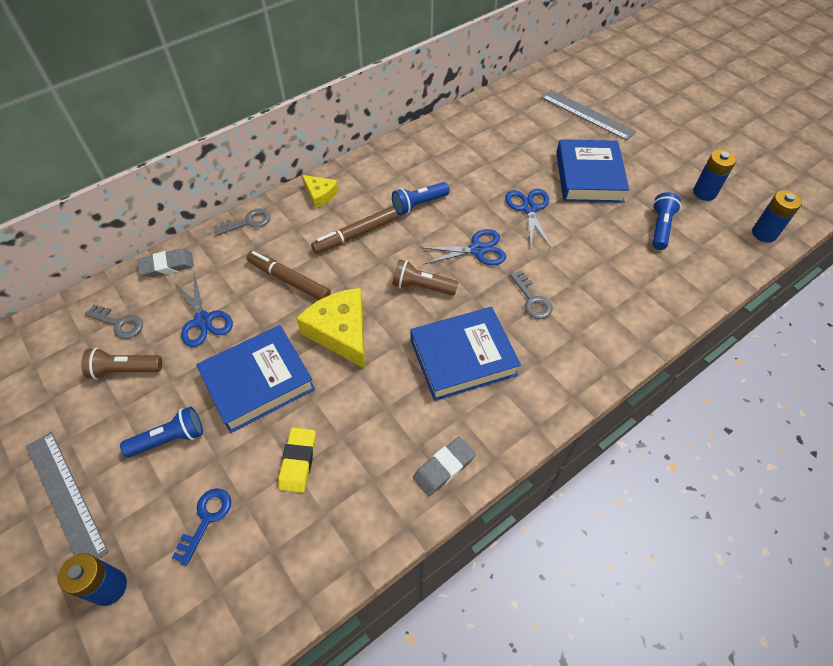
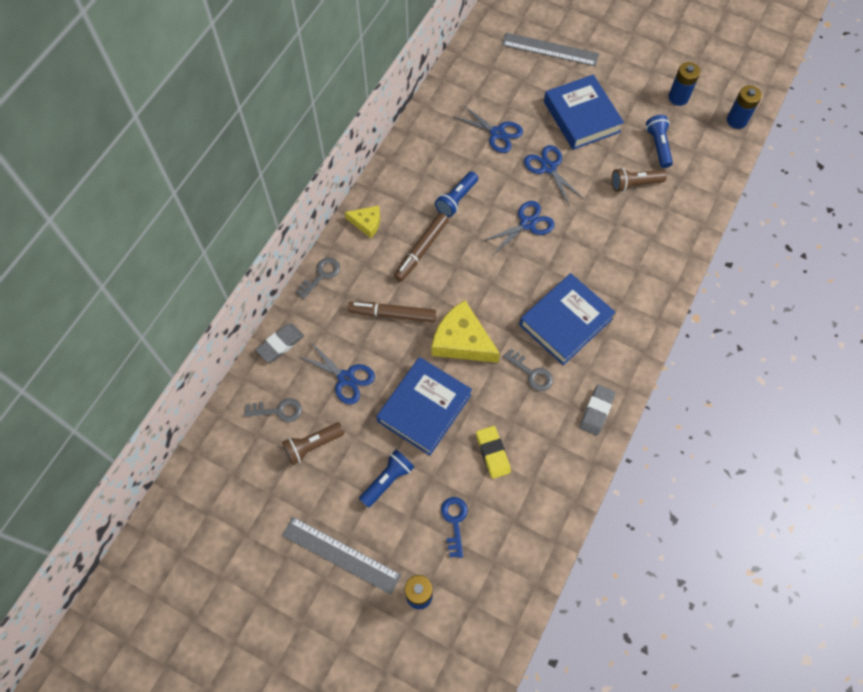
camera: 25 degrees left, 10 degrees up
brown flashlight [393,259,458,295] -> brown flashlight moved to [611,168,667,192]
grey key [510,270,553,319] -> grey key moved to [503,348,553,391]
none -> blue scissors [454,104,523,153]

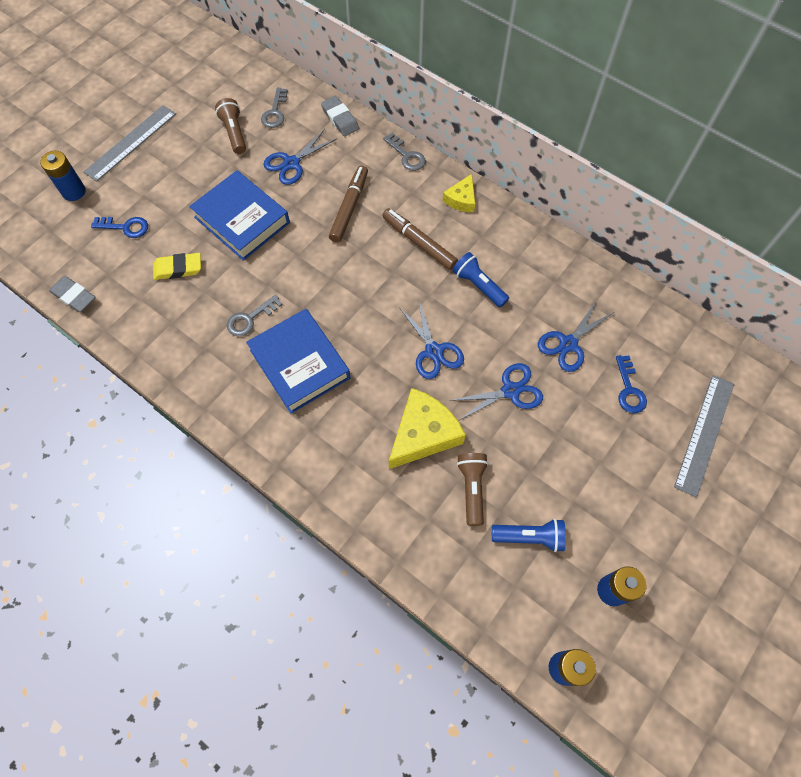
camera: 100 degrees right, 0 degrees up
blue flashlight [359,450,414,508] -> none
yellow cheese [432,300,500,363] -> yellow cheese moved to [389,388,466,469]
blue book [544,75,624,150] -> none
grey eraser [579,385,616,436] -> grey eraser moved to [49,276,95,312]
none -> blue key [616,355,647,413]

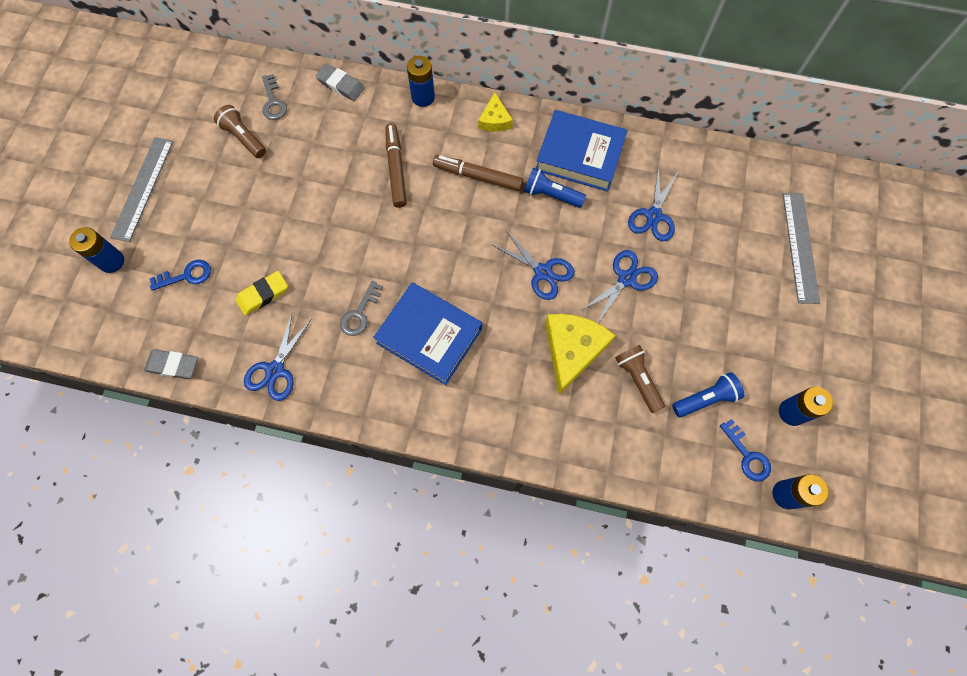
camera: 25 degrees left, 5 degrees up
blue book [189,170,290,261] -> blue book moved to [536,110,628,191]
blue scissors [263,129,337,185] -> blue scissors moved to [244,313,312,401]
grey key [383,133,426,171] -> blue battery [407,56,435,107]
blue key [616,355,647,413] -> blue key moved to [720,419,771,481]

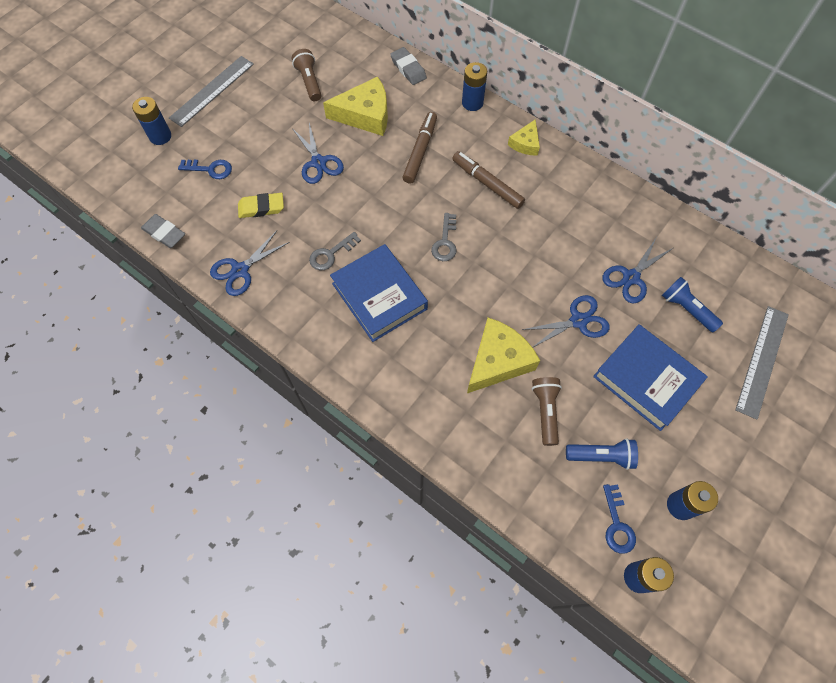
camera: 25 degrees right, 5 degrees down
grey key [262,74,287,120] -> grey key moved to [431,213,457,261]
blue scissors [493,230,575,300] -> blue scissors moved to [292,123,344,184]
blue flashlight [524,168,586,208] -> blue flashlight moved to [662,277,723,332]
blue book [536,110,628,191] -> blue book moved to [593,324,708,431]
none -> yellow cheese [323,76,388,136]

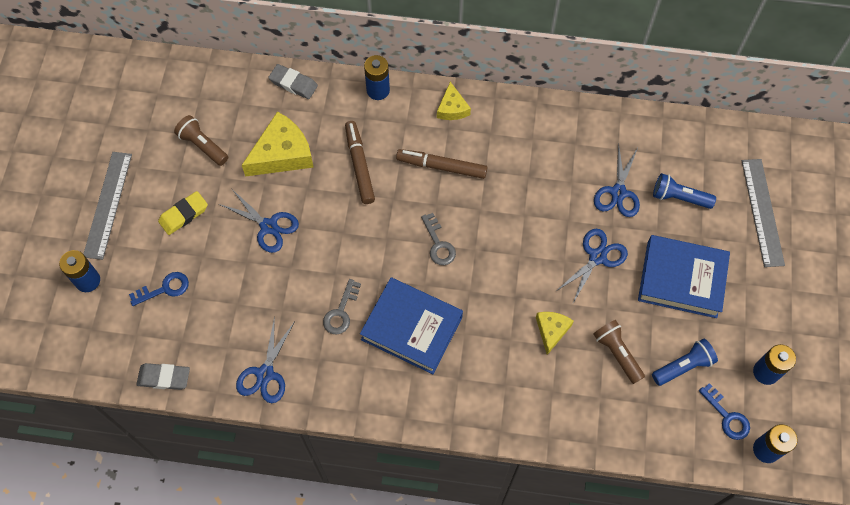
camera: 30 degrees left, 0 degrees up
yellow eraser [238,193,284,218] -> yellow eraser moved to [158,191,208,235]
yellow cheese [467,318,540,393] -> yellow cheese [536,312,574,355], size x0.56

